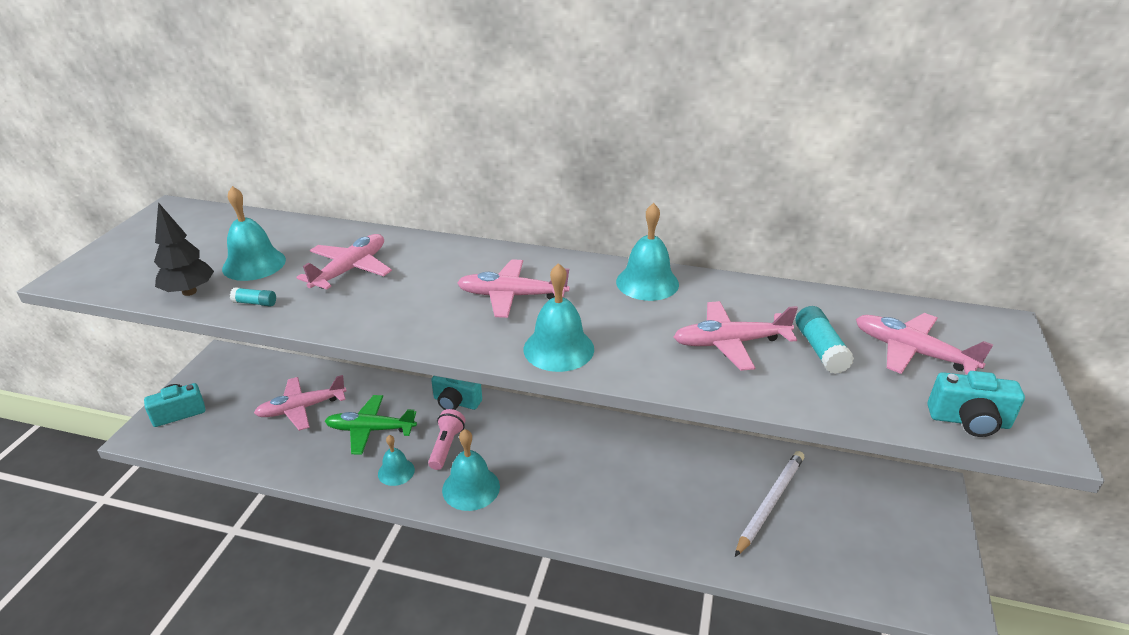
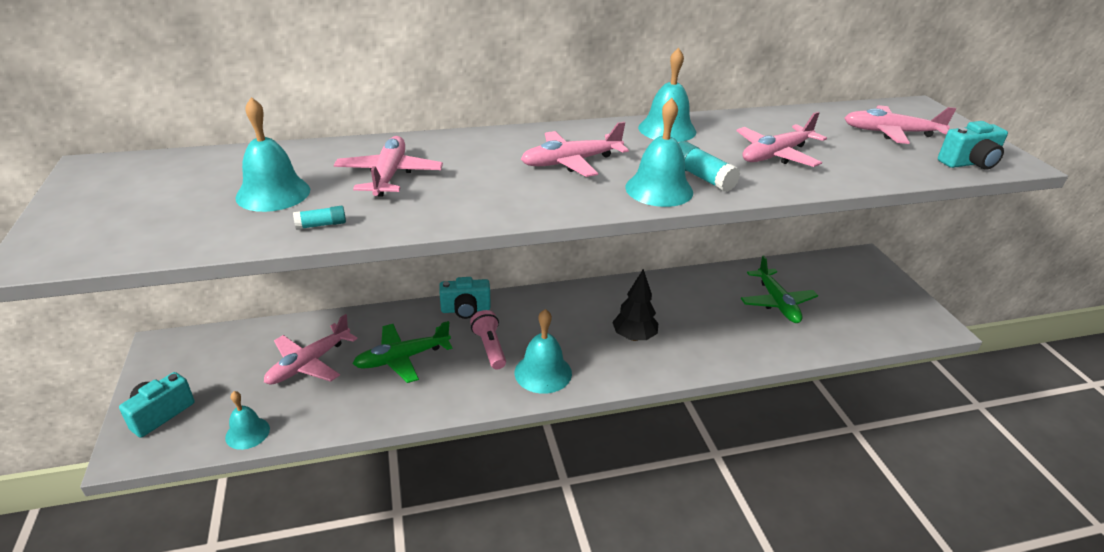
camera: 30 degrees left, 0 degrees up
black tree [154,202,214,296] -> black tree moved to [612,269,658,341]
turquoise bell [378,435,415,486] -> turquoise bell moved to [225,391,270,450]
white pencil [735,451,804,557] -> green plane [741,255,818,323]
turquoise glue stick [796,306,854,374] -> turquoise glue stick moved to [679,141,741,192]

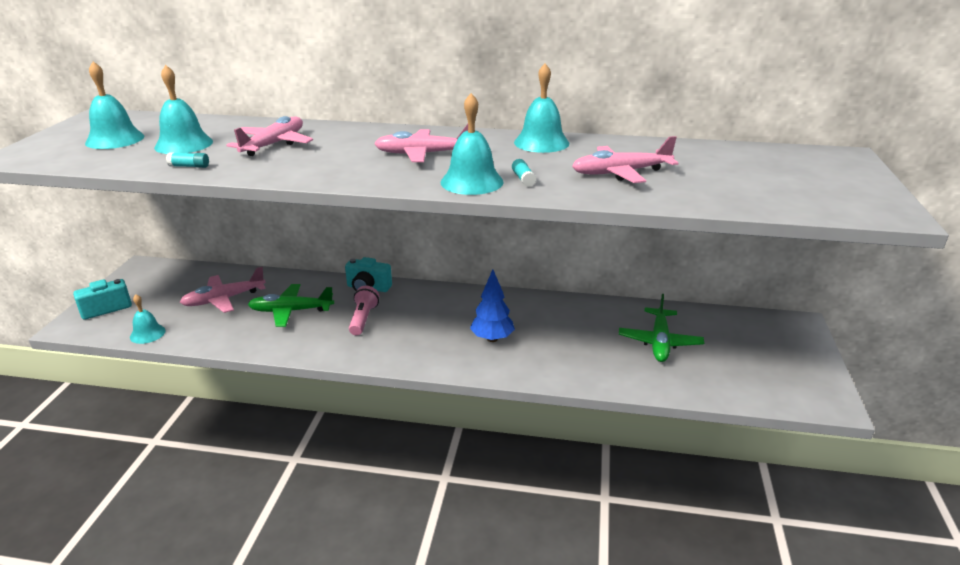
camera: 25 degrees right, 5 degrees down
turquoise bell [514,309,572,394] -> turquoise bell moved to [85,62,144,149]
black tree [612,269,658,341] -> blue tree [470,269,515,342]
turquoise glue stick [679,141,741,192] -> turquoise glue stick [512,159,536,187], size x0.59
pink plane [844,105,956,144] -> none
turquoise camera [938,121,1008,169] -> none

